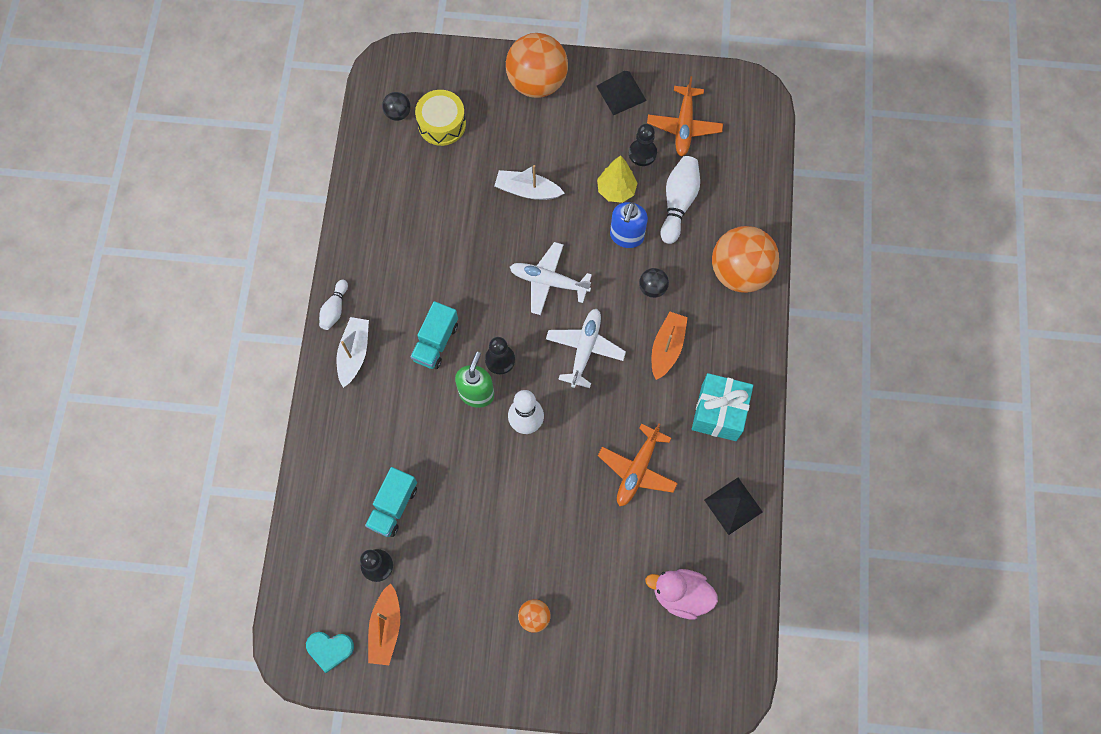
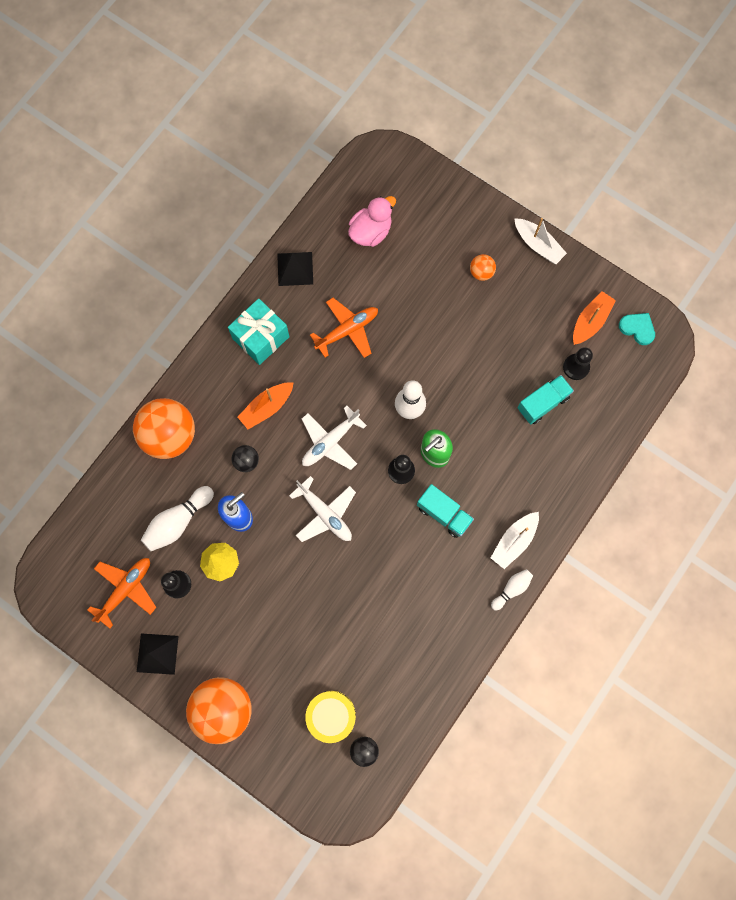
camera: 150 degrees left, 5 degrees up
turquoise truck [410,301,458,369] -> turquoise truck turned 75 degrees clockwise [417,484,474,538]
white boat [494,165,565,200] -> white boat moved to [514,218,567,264]
pink duck [645,569,718,620] -> pink duck turned 90 degrees counterclockwise [348,196,396,247]

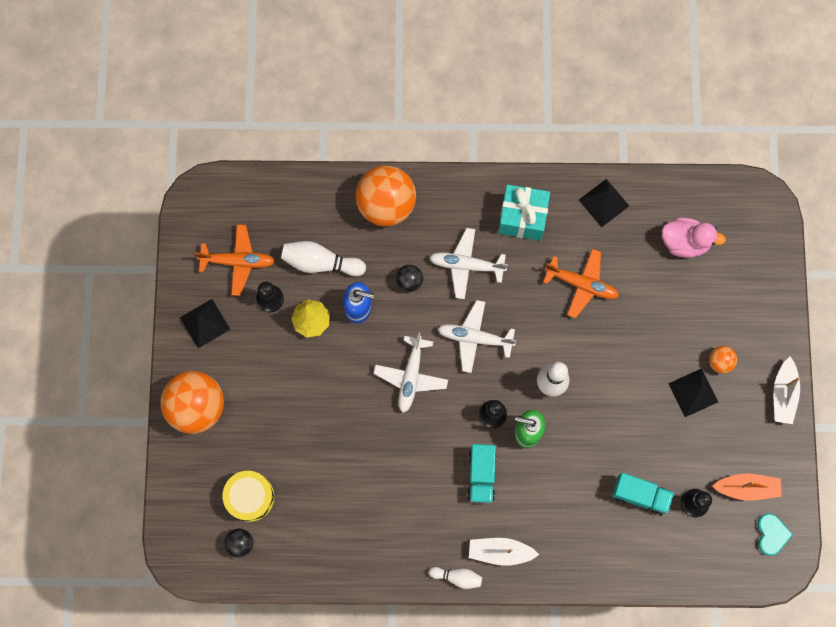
camera: 55 degrees right, 0 degrees up
orange boat [238,383,293,429] -> white plane [429,228,508,299]
none -> black pyramid [668,368,718,417]

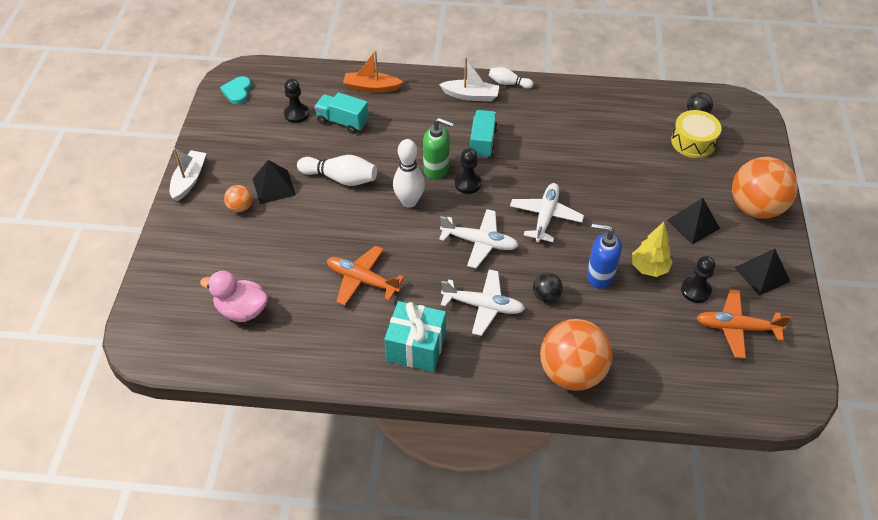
camera: 175 degrees left, 25 degrees down
white bowling pin [281,241,366,276] -> white bowling pin moved to [297,155,377,186]
black pyramid [579,179,629,228] -> black pyramid moved to [667,198,720,245]
orange boat [712,473,782,501] -> orange boat moved to [343,50,403,93]

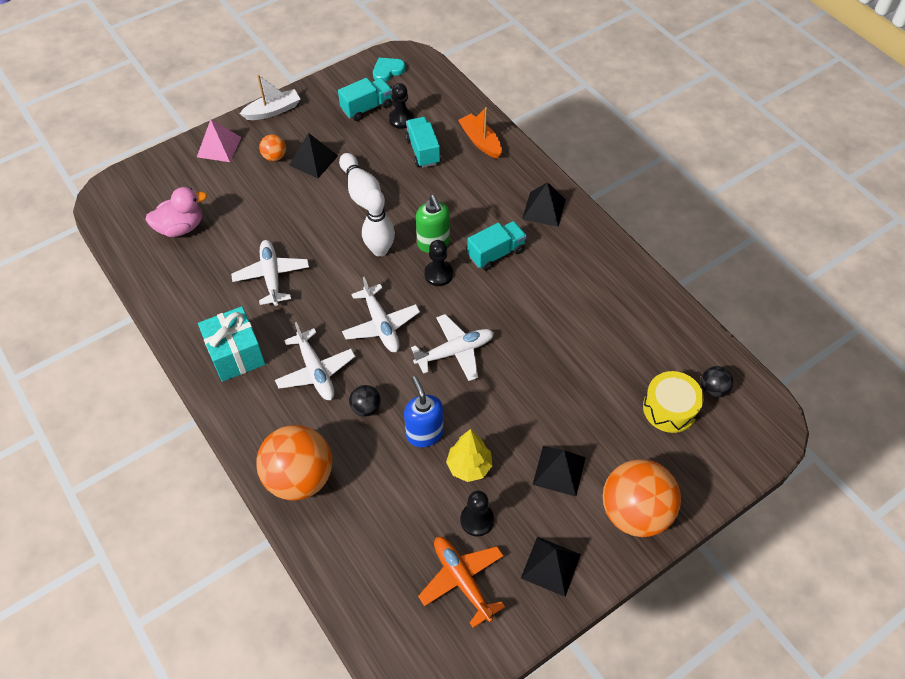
camera: 50 degrees right, 5 degrees up
pink duck [200,271,268,322] -> pink duck turned 90 degrees clockwise [145,187,207,237]
orange plane [327,245,404,306] -> white plane [231,240,309,306]
white boat [439,57,499,101] -> black pyramid [522,182,566,227]
white bowling pin [489,67,533,89] -> none
none -> pink pyramid [197,119,241,162]
none -> turquoise truck [338,78,392,121]

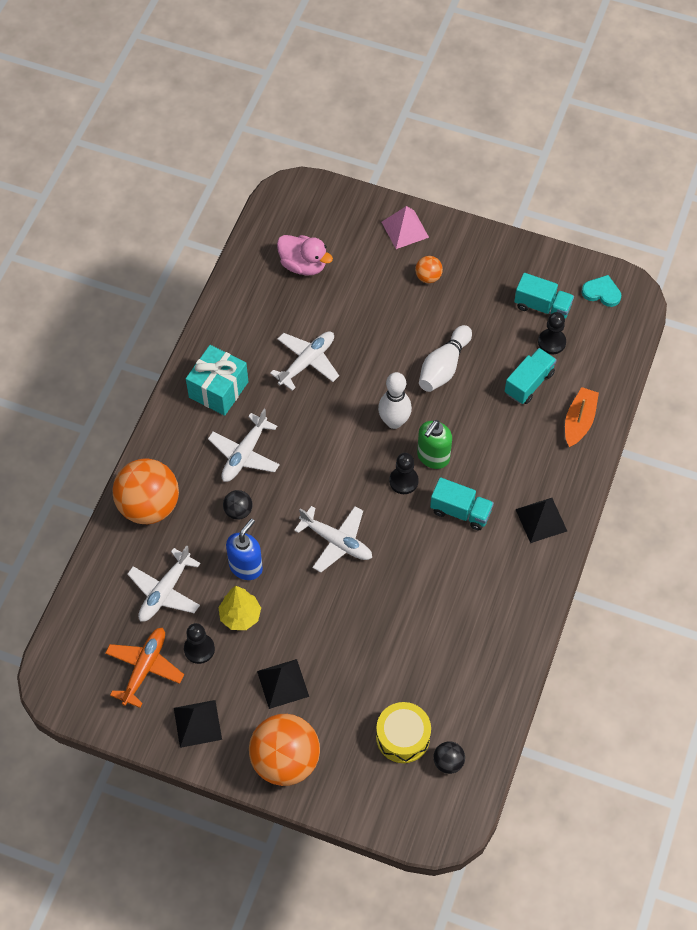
camera: 55 degrees right, 5 degrees up
white boat [240,75,300,120] -> none
black pyramid [289,133,338,178] -> none
white plane [342,277,420,352] -> white plane moved to [127,546,201,622]

